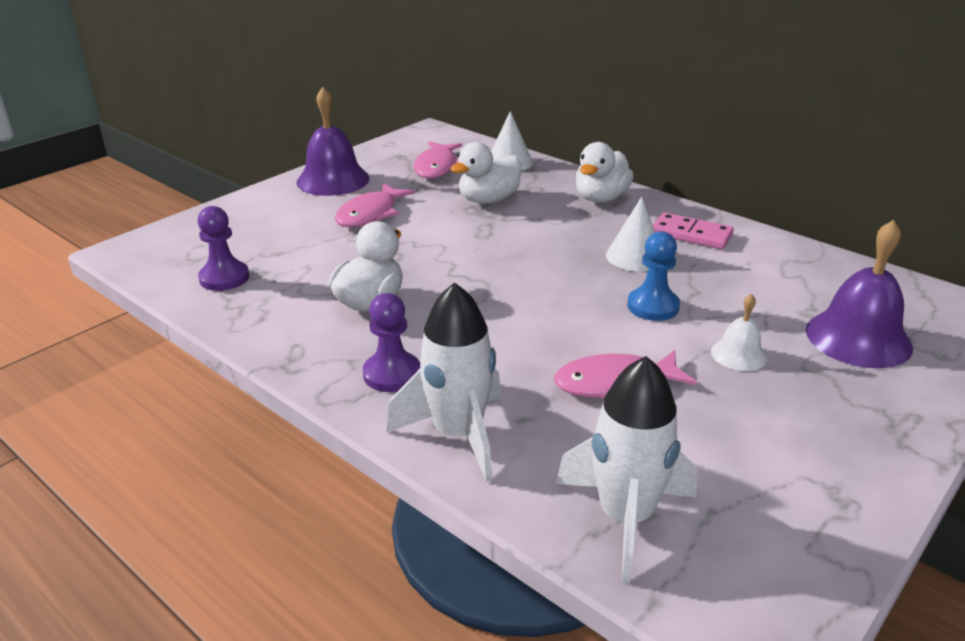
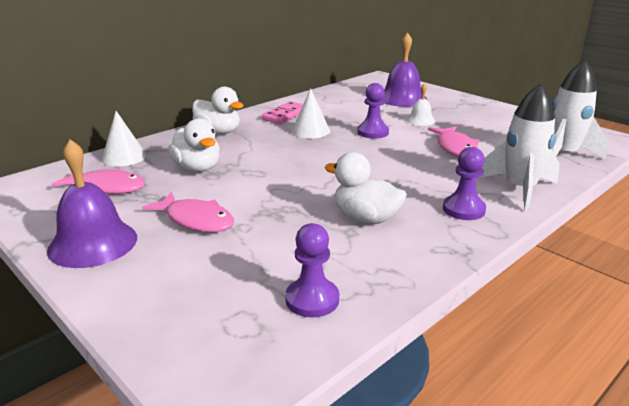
camera: 85 degrees left, 5 degrees down
blue pawn [627,231,680,321] -> purple pawn [357,83,389,139]

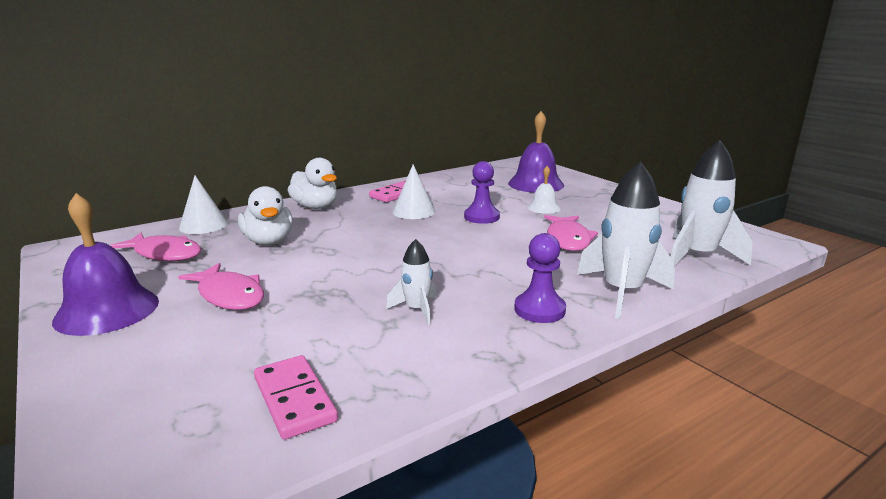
camera: 10 degrees right, 5 degrees down
purple pawn [285,223,339,318] -> pink domino [254,355,338,440]
white duck [325,152,407,224] -> white rocket [386,239,437,325]

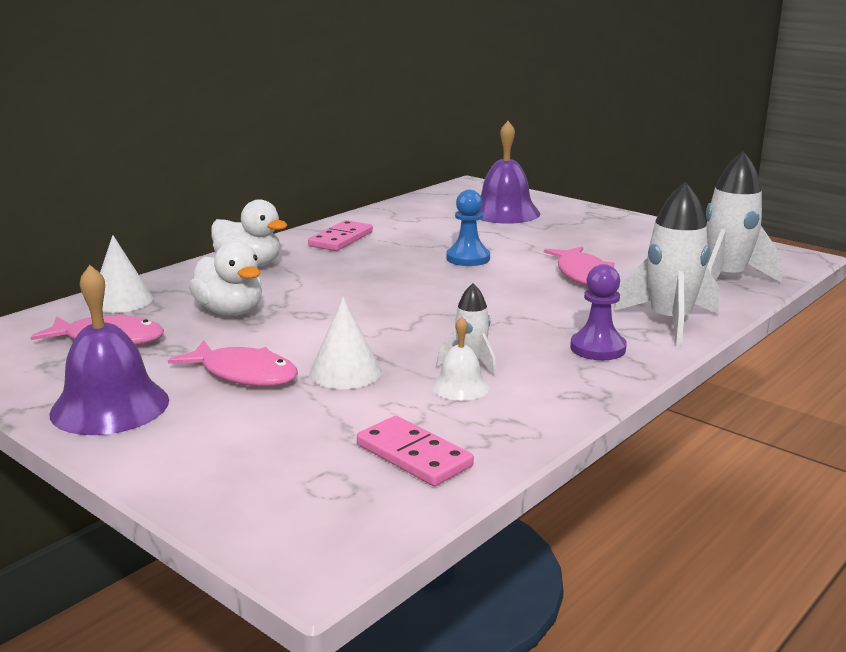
camera: 15 degrees left, 0 degrees up
white cone [393,164,436,219] -> white cone moved to [309,297,382,389]
purple pawn [464,161,500,224] -> blue pawn [446,190,490,266]
white bell [527,166,561,214] -> white bell moved to [431,317,490,401]

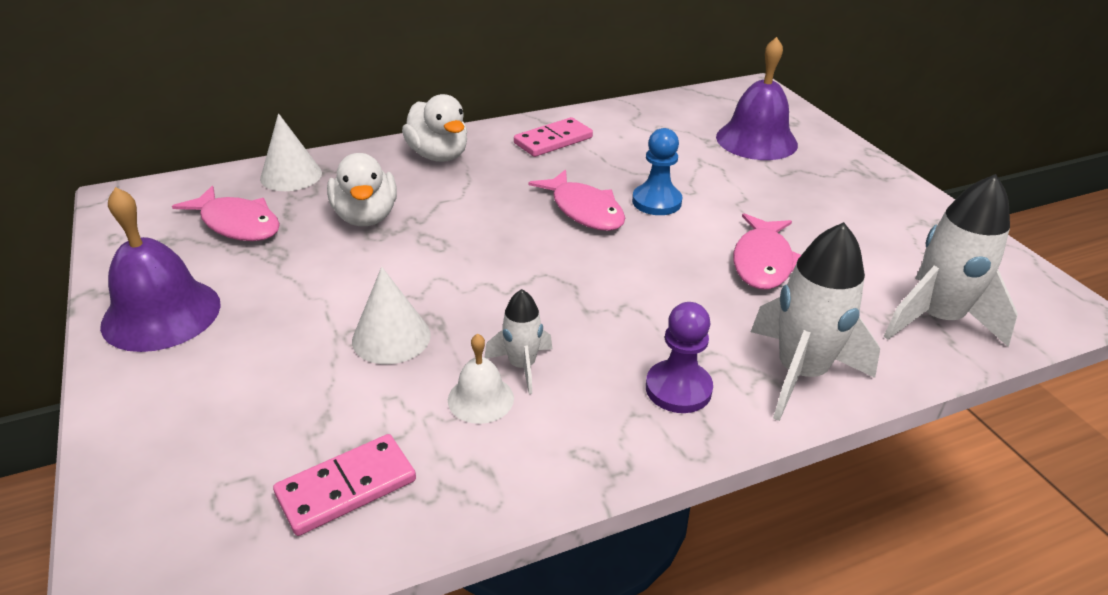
camera: 25 degrees right, 15 degrees up
pink fish [168,340,298,386] -> pink fish moved to [529,169,625,231]
pink domino [357,416,474,486] -> pink domino turned 75 degrees clockwise [273,434,416,536]

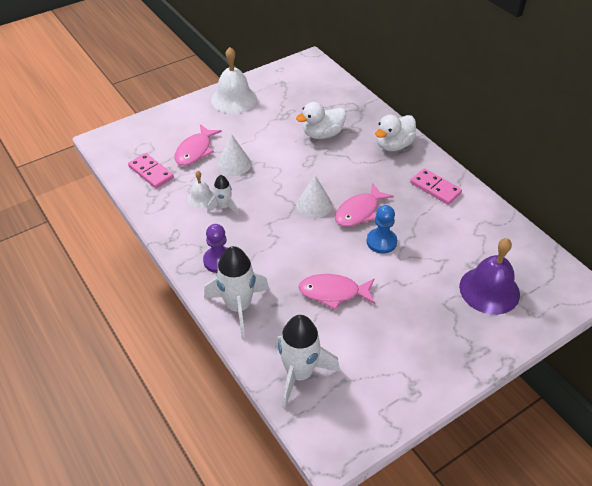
camera: 80 degrees right, 10 degrees up
purple bell [100,187,221,352] -> white bell [211,47,257,114]
pink fish [172,186,280,241] -> pink fish moved to [175,124,222,166]
white cone [260,113,322,191] -> white cone moved to [296,175,332,218]

